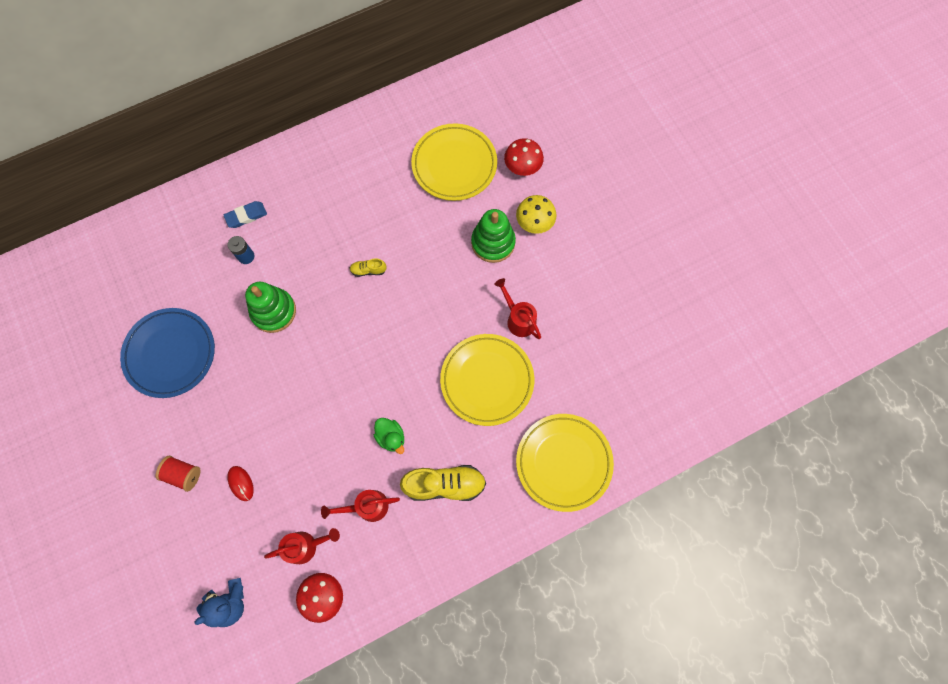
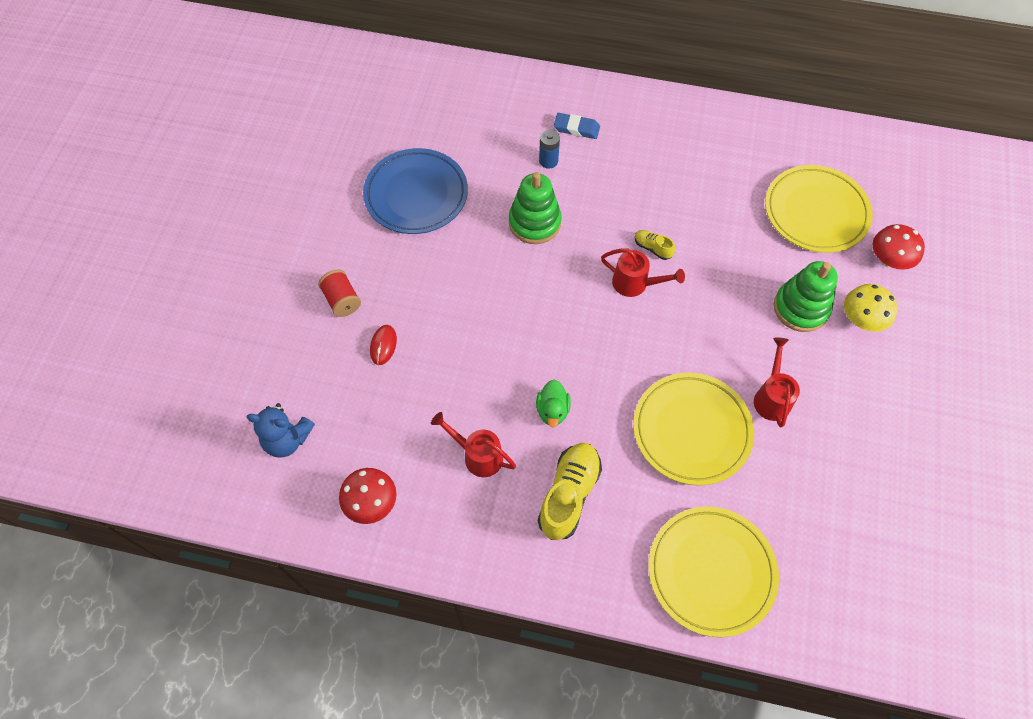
camera: 40 degrees right, 10 degrees down
red watering can [264,528,340,564] -> red watering can moved to [601,248,685,297]
yellow shoe [400,465,486,501] -> yellow shoe turned 105 degrees counterclockwise [538,443,602,540]

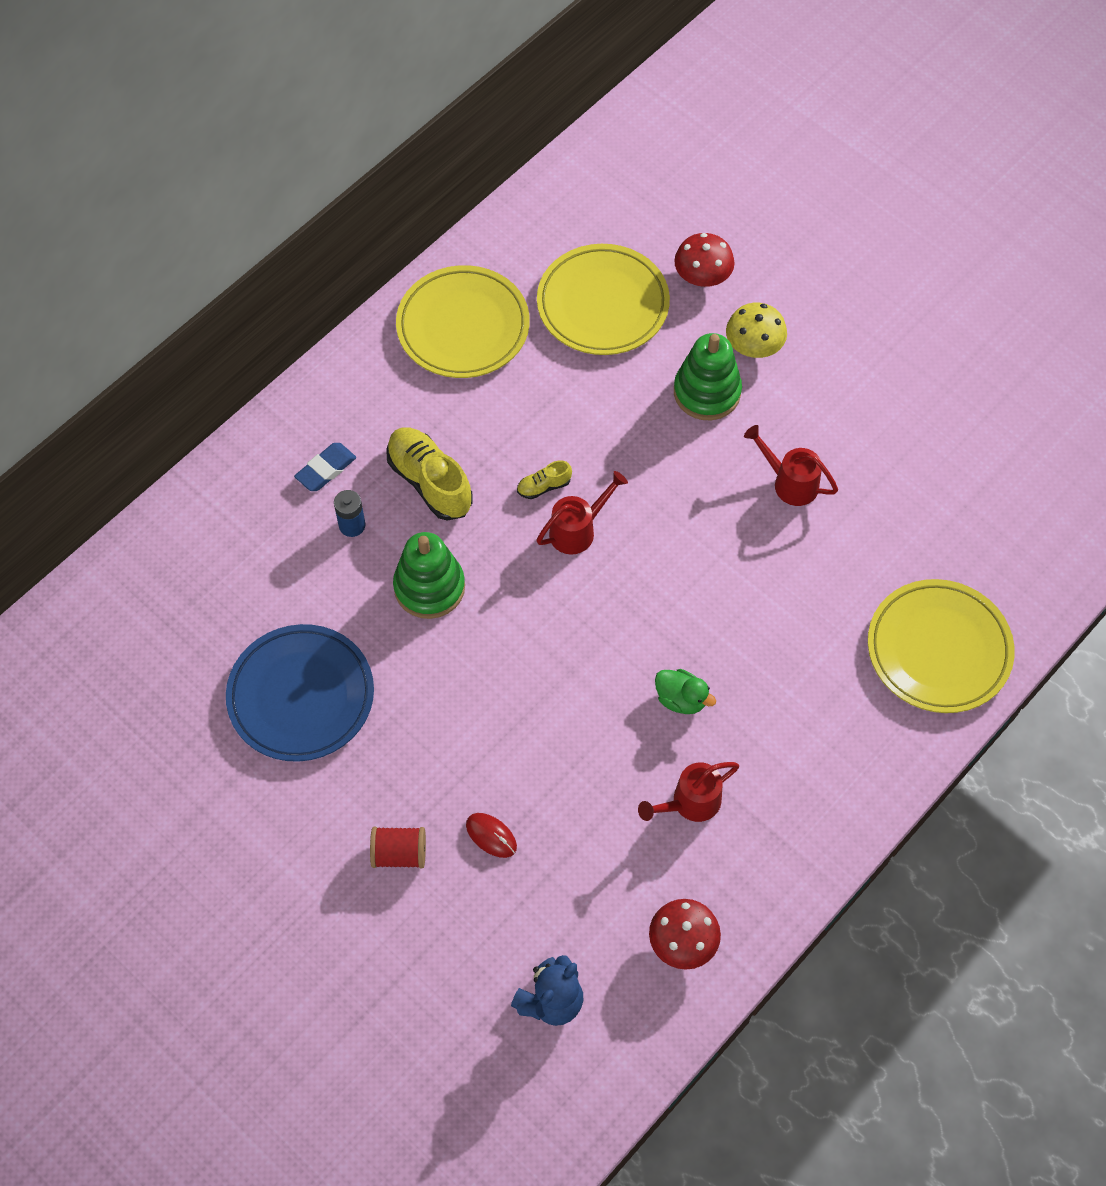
camera: 60 degrees left, 0 degrees up
yellow shoe [538,443,602,540] -> yellow shoe moved to [386,427,473,520]
yellow plate [633,373,754,486] -> yellow plate moved to [396,265,530,378]

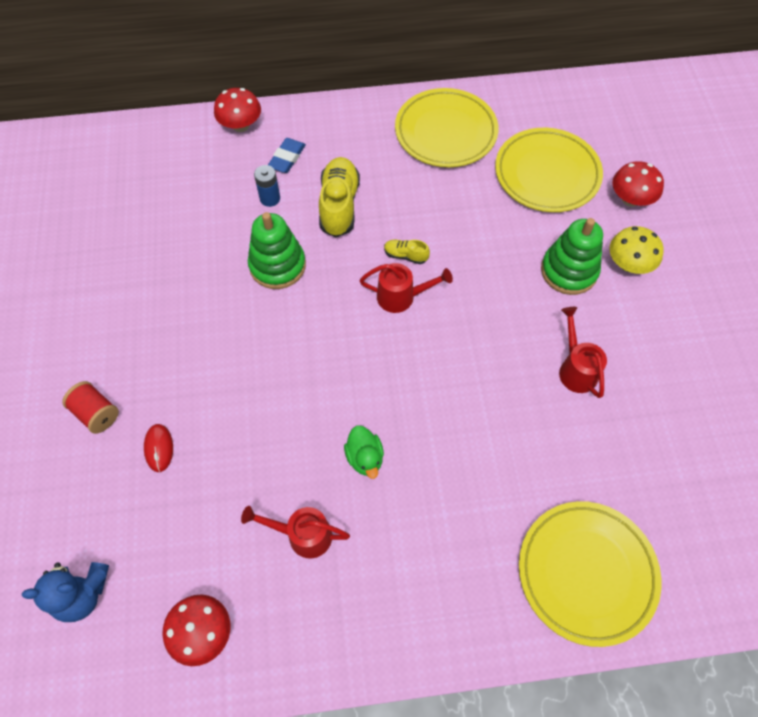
camera: 40 degrees right, 0 degrees up
blue plate [226,624,374,762] -> none
blue eraser [294,443,356,491] -> blue eraser turned 60 degrees counterclockwise [268,138,306,173]
none -> red mushroom [214,88,261,132]

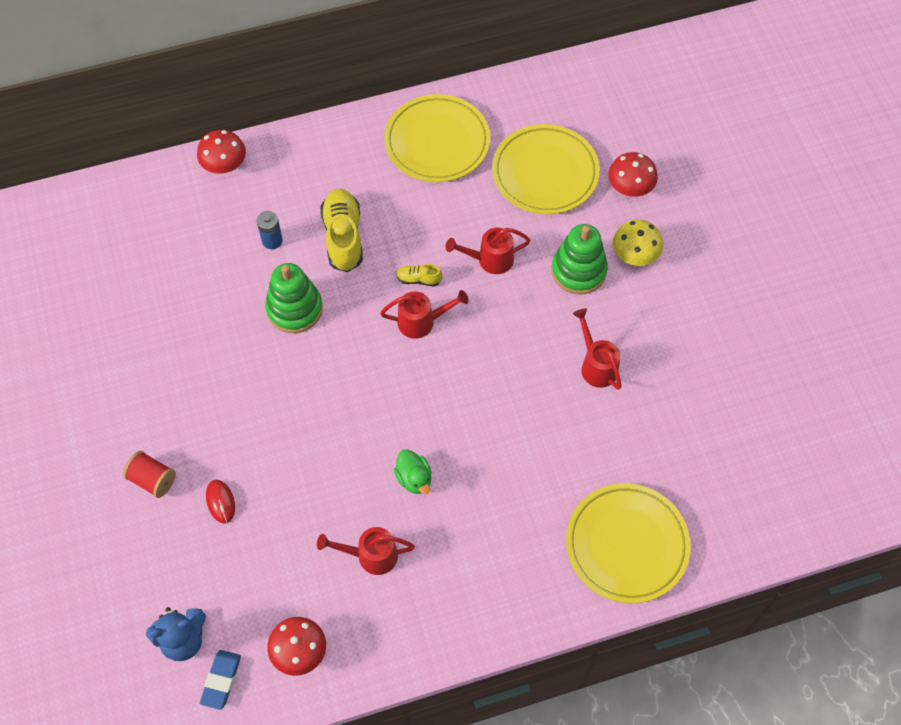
camera: 10 degrees left, 0 degrees up
blue eraser [268,138,306,173] -> blue eraser moved to [200,650,241,710]
none -> red watering can [446,227,530,274]

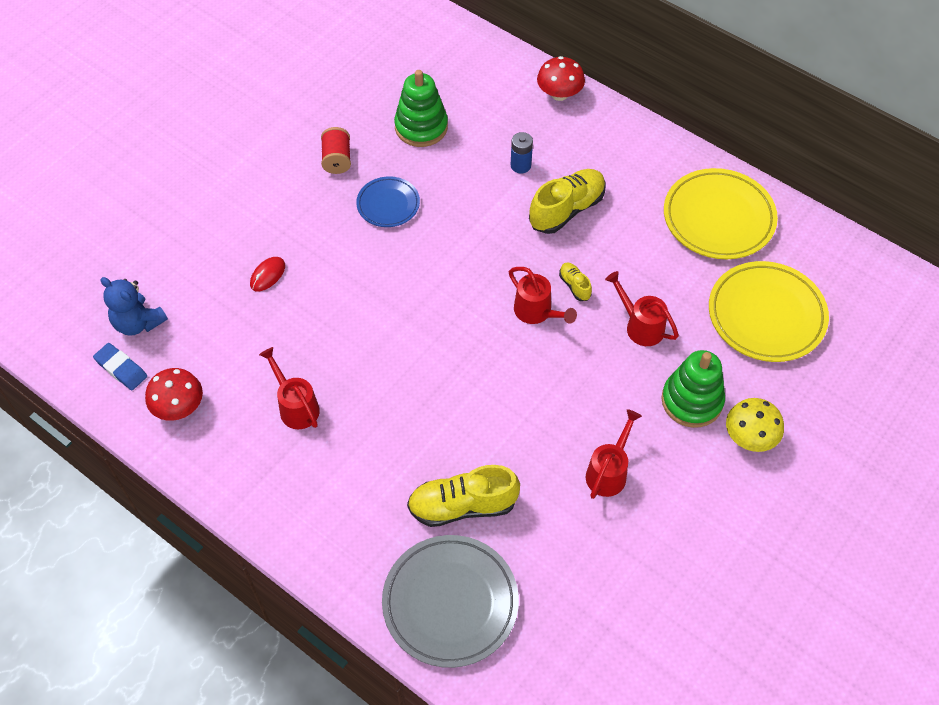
camera: 55 degrees right, 5 degrees down
red spool [123,451,176,498] -> red spool moved to [321,127,351,174]
blue eraser [200,650,241,710] -> blue eraser turned 60 degrees clockwise [93,343,147,390]
green stacking toy [265,263,323,333] -> green stacking toy moved to [394,70,448,147]
green duck [394,449,432,494] -> none
yellow plate [566,483,691,603] -> grey plate [382,535,519,668]
red mushroom [608,152,658,197] -> none
none -> blue plate [356,176,420,227]
none -> yellow shoe [407,465,520,527]

